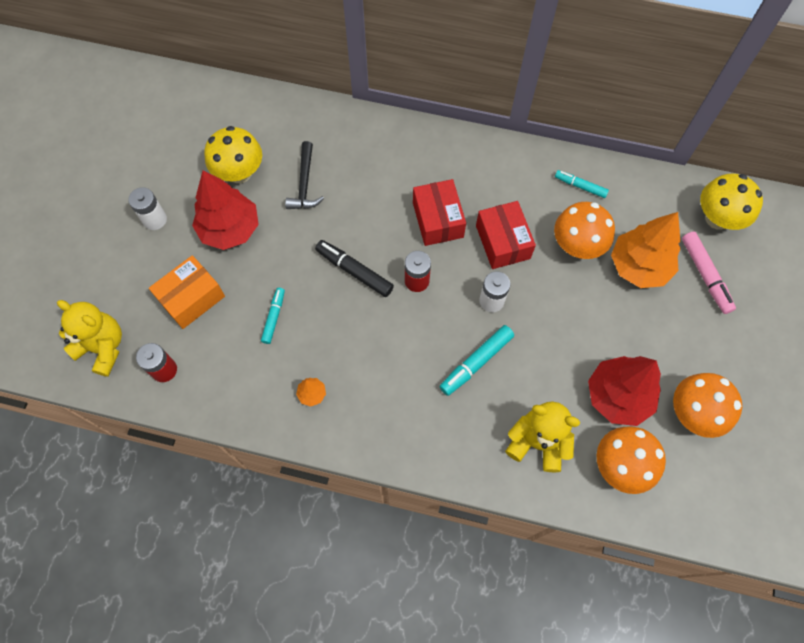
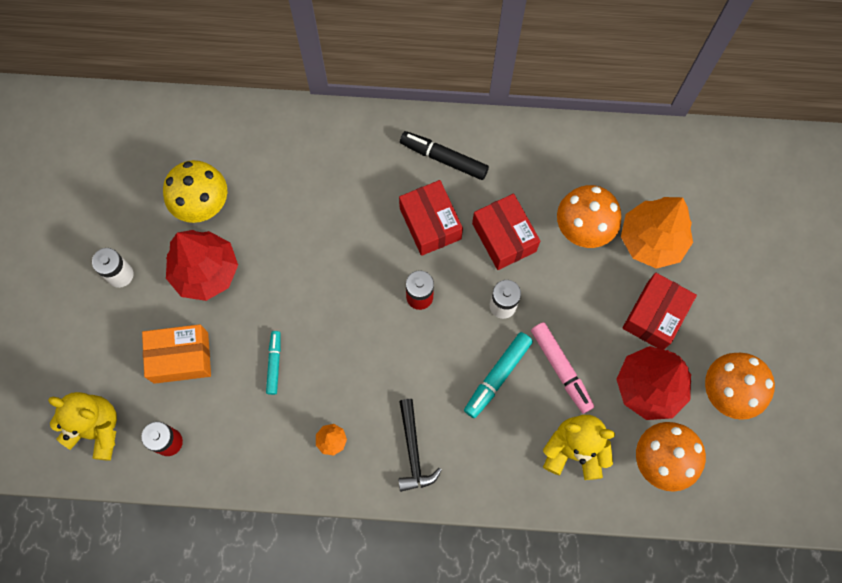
camera: 10 degrees left, 5 degrees up
orange box [149,255,225,329] -> orange box turned 45 degrees clockwise [142,324,211,384]
black hammer [285,141,324,209] -> black hammer moved to [398,399,442,492]
black marker [315,240,394,297] -> black marker moved to [400,131,489,180]
turquoise marker [555,170,609,198] -> none
pink marker [682,231,736,314] -> pink marker moved to [531,322,594,414]
yellow mushroom [700,174,763,230] -> none
none -> red box [622,273,697,350]

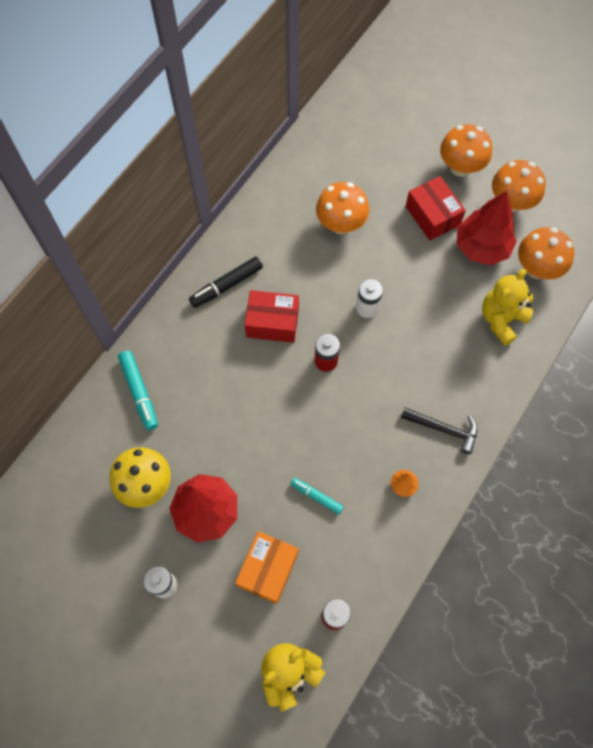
camera: 60 degrees left, 5 degrees down
turquoise marker [464,332,533,418] -> turquoise marker moved to [118,351,158,430]
red box [472,193,540,270] -> none
pink marker [531,322,594,414] -> none
orange tree [621,197,693,269] -> none
none -> orange mushroom [440,124,492,177]

